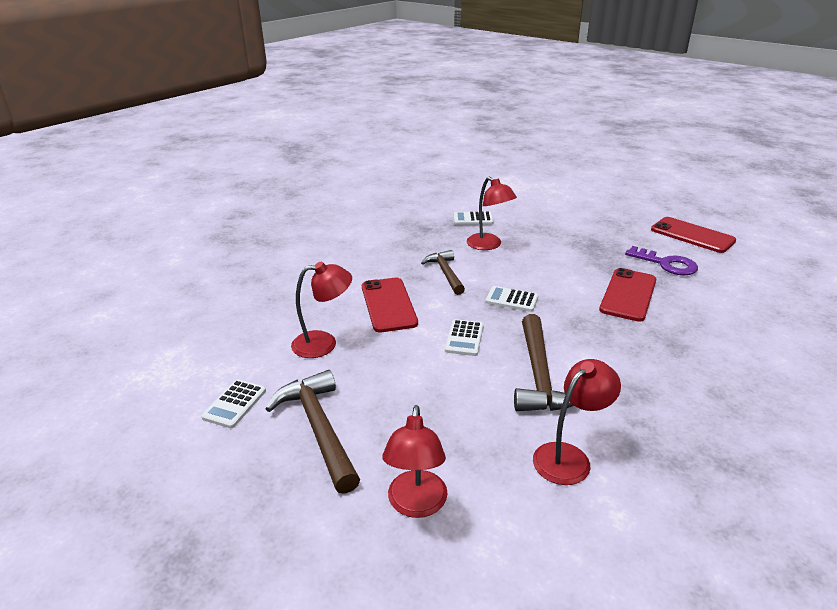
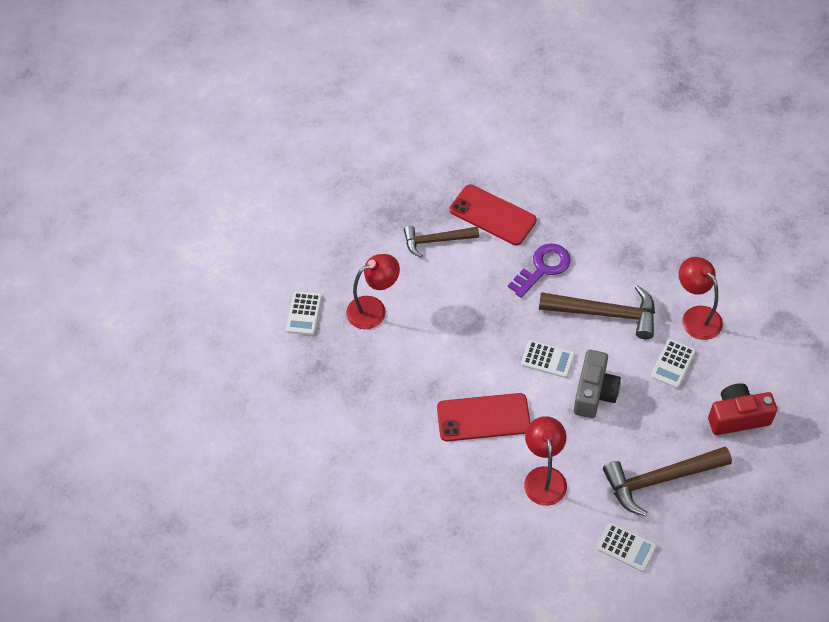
camera: 80 degrees left, 25 degrees up
red lamp [382,405,448,518] -> red camera [708,383,777,435]
brown hammer [421,250,465,295] -> brown hammer moved to [404,226,479,258]
white calculator [485,286,538,312] -> white calculator moved to [651,339,696,388]
purple key [625,246,698,275] -> purple key moved to [508,243,571,298]
red phone [651,217,736,253] -> none
none -> grey camera [574,350,621,418]

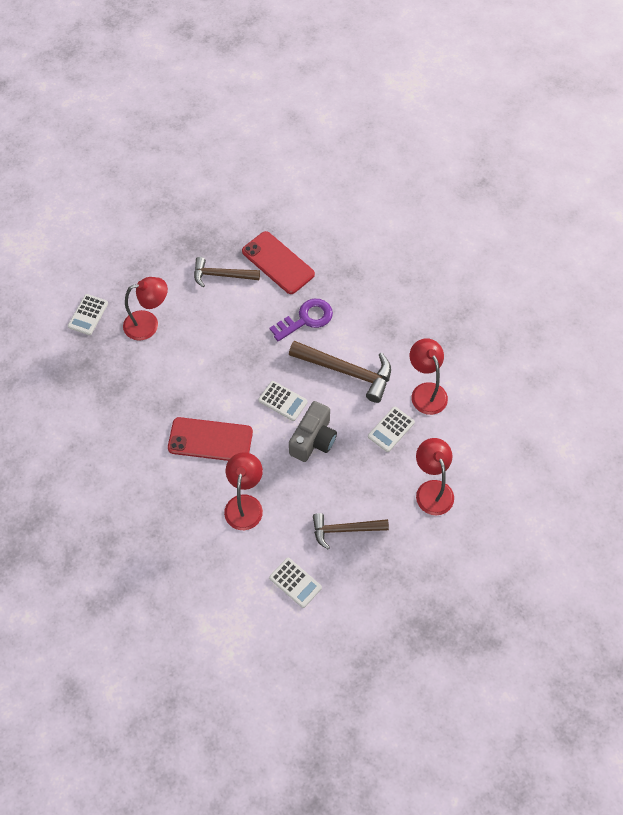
camera: 10 degrees right, 5 degrees up
brown hammer [603,446,732,517] -> brown hammer [313,513,389,550], size x0.66
red camera [708,383,777,435] -> red lamp [416,438,454,515]

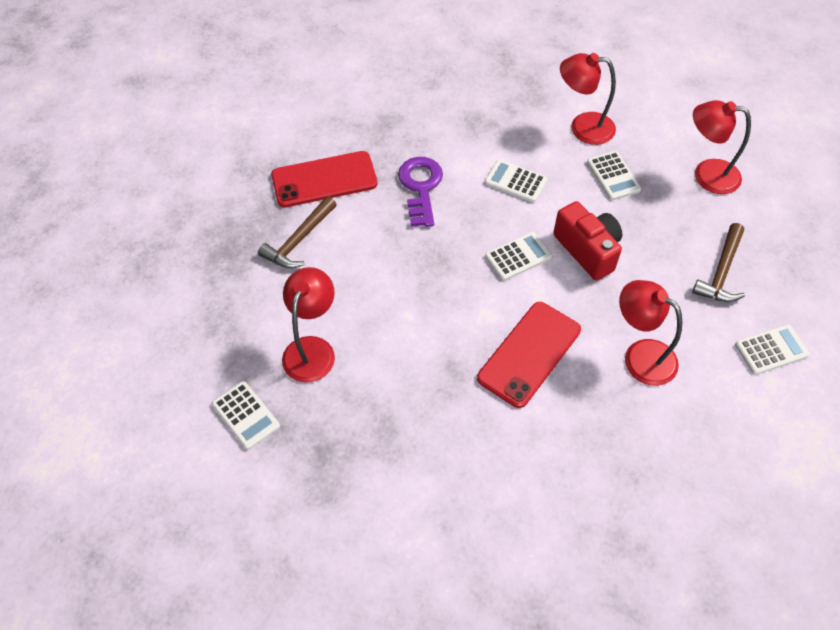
camera: 60 degrees left, 5 degrees down
brown hammer [289,341,391,403] -> white calculator [485,159,547,203]
grey camera [289,401,337,462] -> red camera [553,201,622,281]

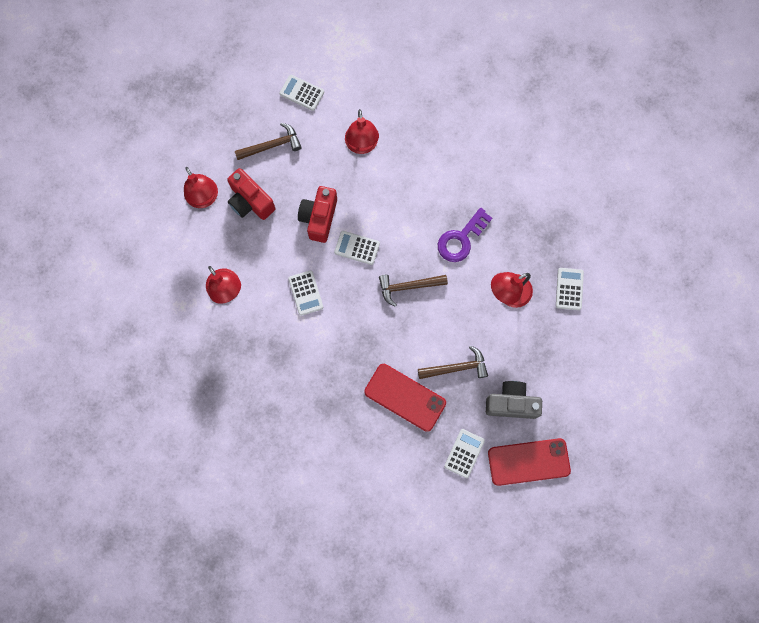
camera: 135 degrees left, 20 degrees up
purple key [398,157,443,227] -> purple key moved to [438,207,492,262]
red phone [477,302,581,408] -> red phone moved to [488,438,571,486]
white calculator [587,151,641,200] -> white calculator moved to [444,429,485,478]
none -> red camera [227,168,276,220]
none -> brown hammer [379,275,448,307]
none -> grey camera [486,381,542,419]

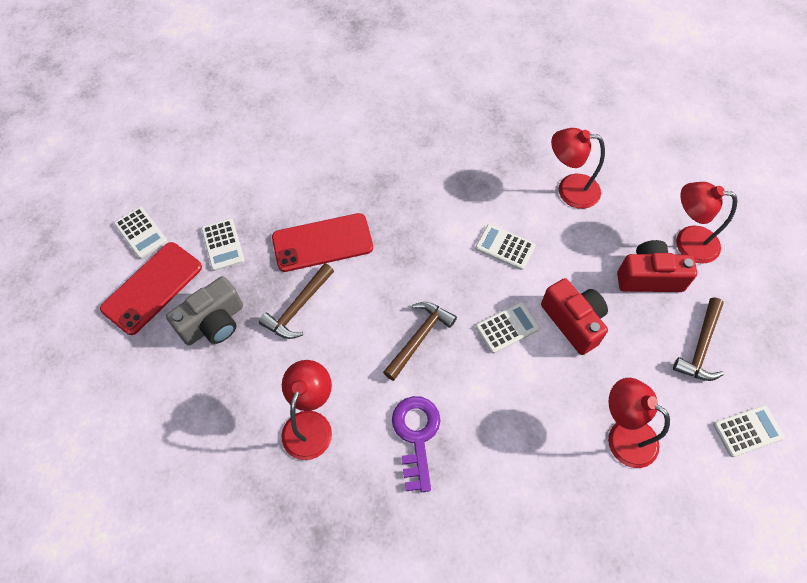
camera: 135 degrees right, 15 degrees down
white calculator [556,268,584,310] -> white calculator moved to [114,207,167,258]

